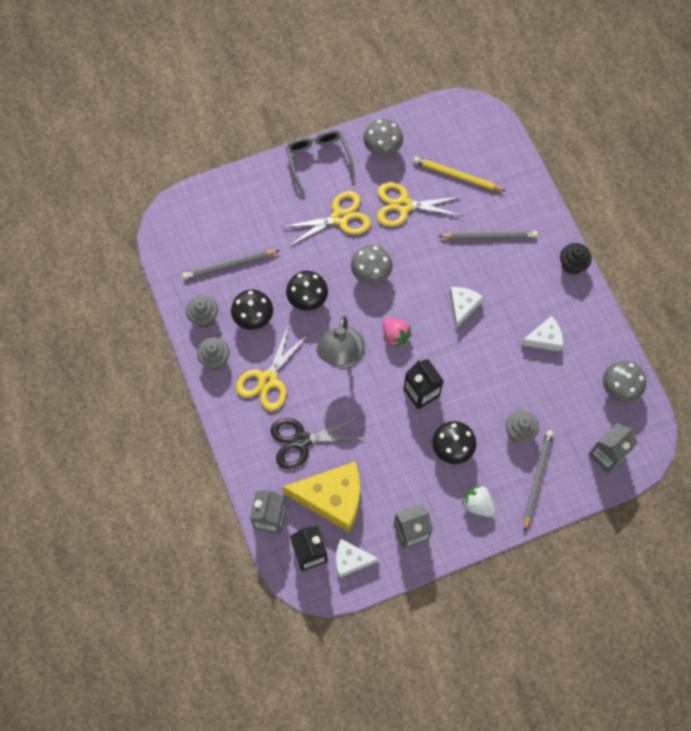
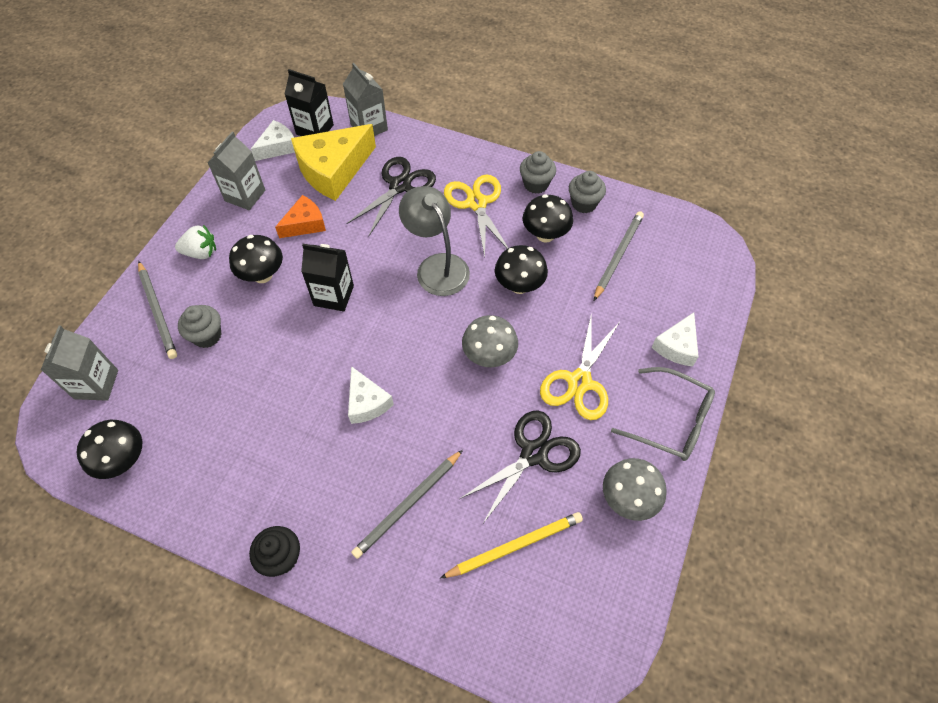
camera: 135 degrees right, 10 degrees down
yellow scissors [377,182,462,227] -> black scissors [459,410,581,523]
pink strawberry [383,317,412,347] -> none
white cheese [521,316,563,351] -> white cheese moved to [652,313,699,366]
grey mushroom [603,361,646,402] -> black mushroom [76,420,143,479]
none -> orange cheese [275,195,326,238]

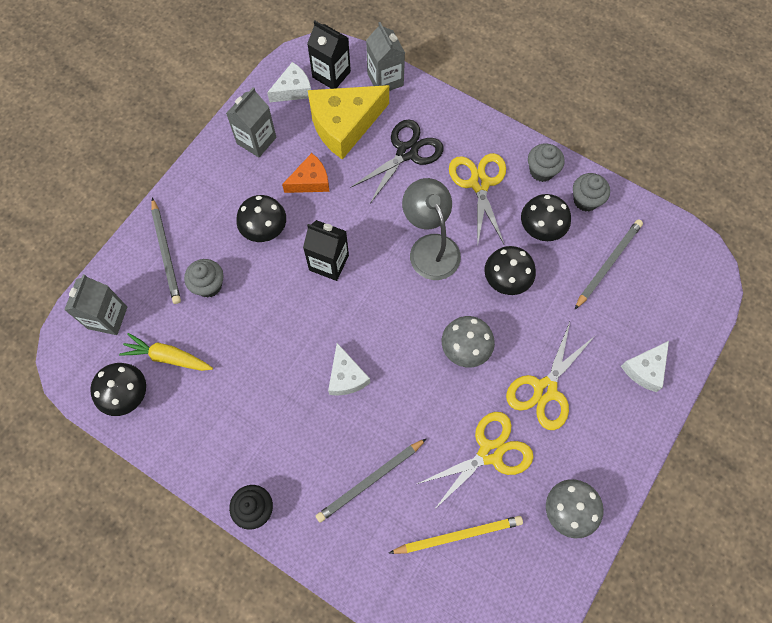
camera: 10 degrees right, 10 degrees up
white strawberry [175,225,216,259] -> none
black scissors [459,410,581,523] -> yellow scissors [417,412,533,510]
grey glasses [611,367,715,461] -> none
none -> yellow carrot [119,333,213,371]

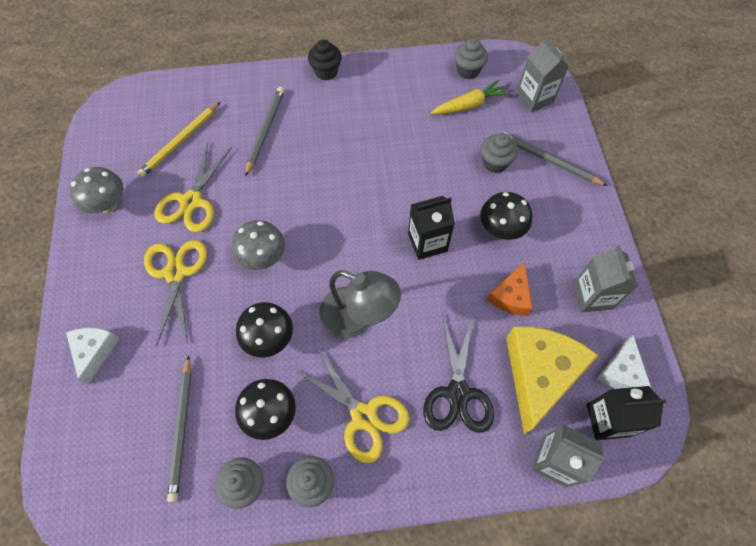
camera: 140 degrees right, 5 degrees down
black mushroom [90,363,146,416] -> grey cupcake [454,38,488,79]
white cheese [328,343,370,395] -> none

